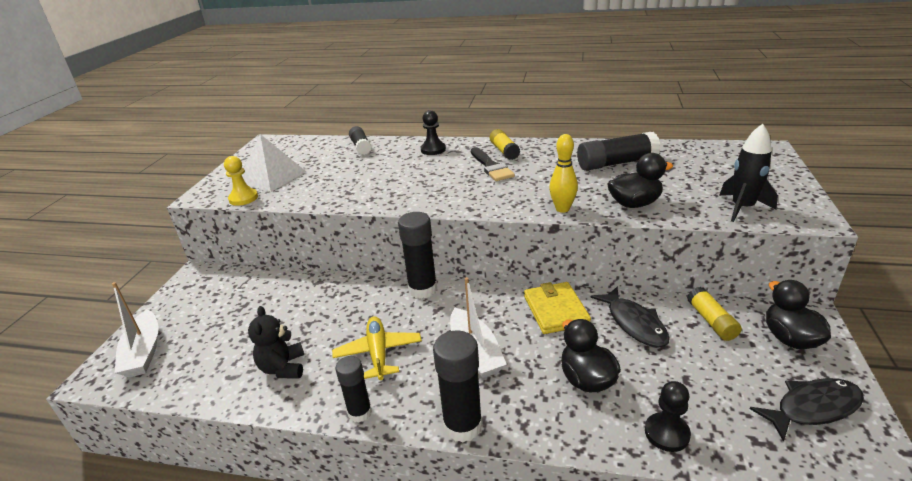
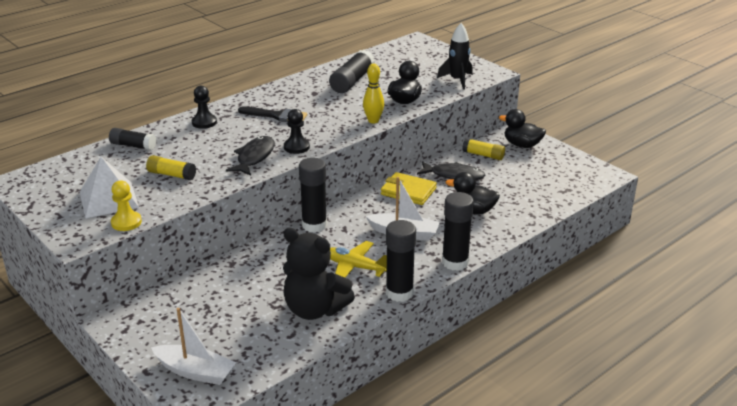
camera: 55 degrees left, 0 degrees up
black teddy bear [248,306,304,379] -> black teddy bear [283,227,355,320], size x1.66
black glue stick [335,356,372,422] -> black glue stick [386,220,416,302], size x1.57
yellow glue stick [490,129,520,160] -> yellow glue stick moved to [146,155,196,180]
black pawn [645,381,691,452] -> black pawn moved to [284,109,310,154]
black fish [750,378,864,442] -> black fish moved to [226,136,275,176]

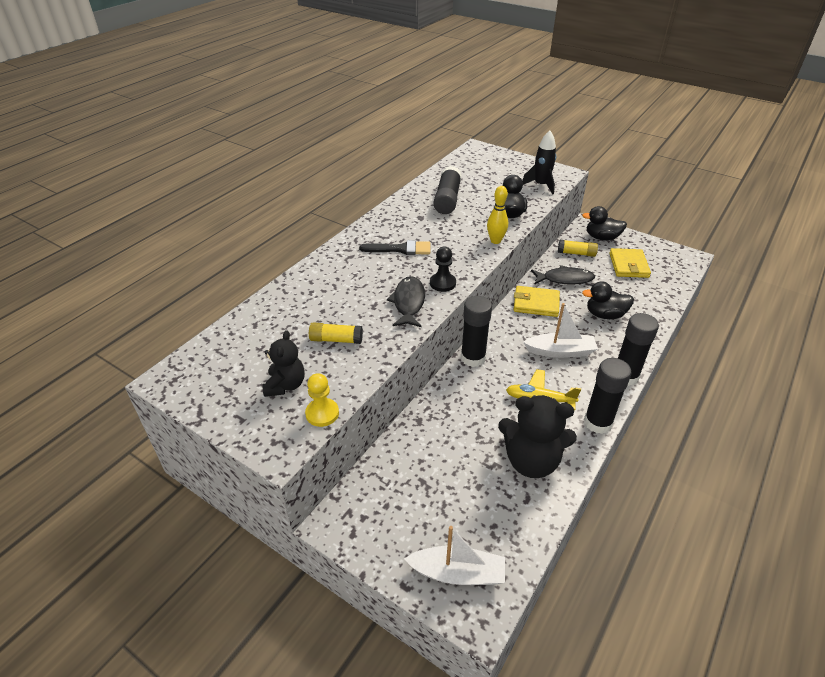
camera: 15 degrees left, 10 degrees up
white pyramid [80,157,139,218] -> black teddy bear [263,330,305,397]
black glue stick [109,128,156,150] -> none
black pawn [192,86,217,129] -> none
none -> yellow wallet [609,248,651,278]

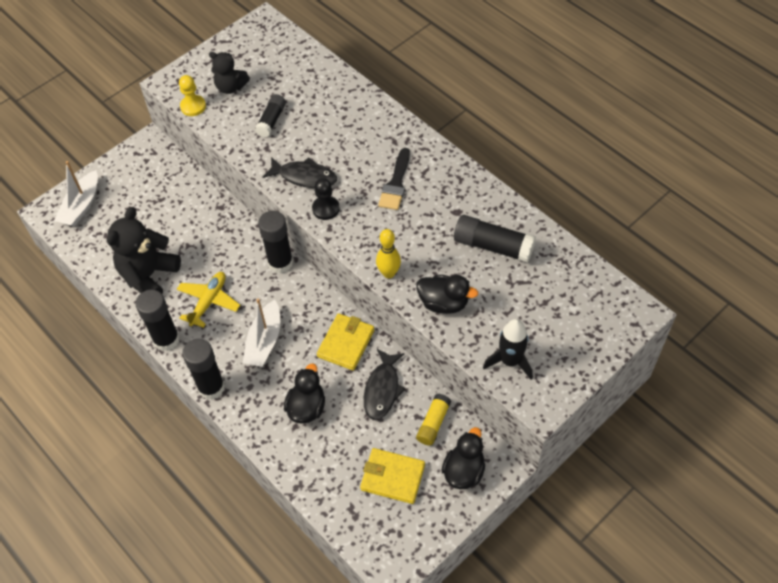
camera: 105 degrees right, 15 degrees up
yellow glue stick [309,322,363,344] -> black glue stick [255,94,286,137]

